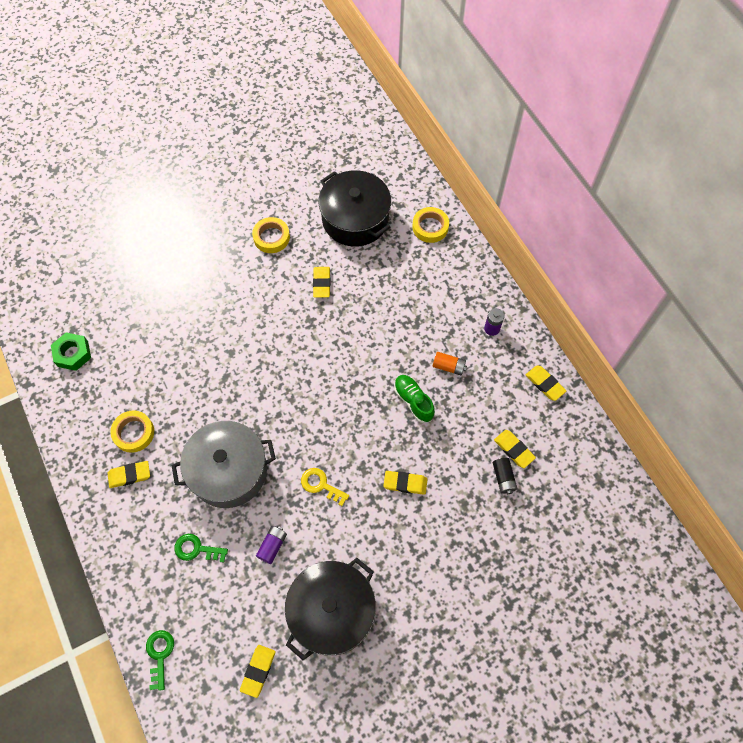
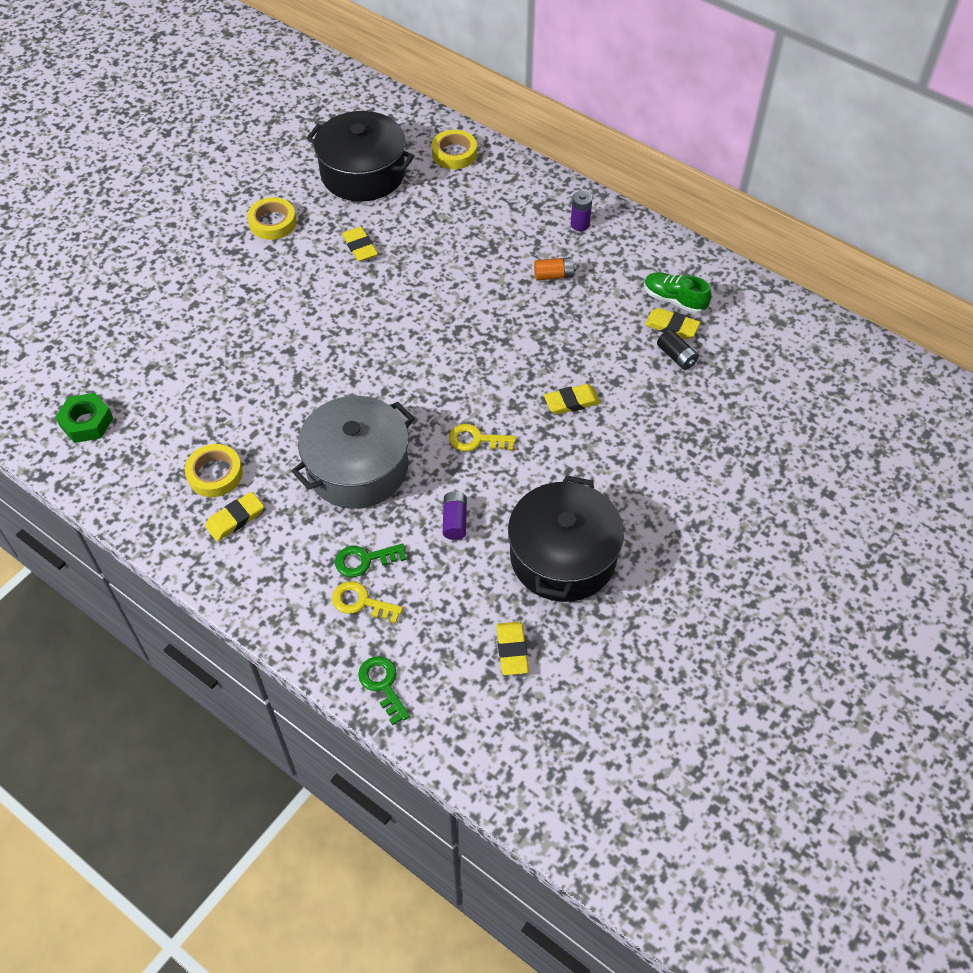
camera: 25 degrees left, 10 degrees down
green shoe [394,375,435,423] -> green shoe moved to [644,272,712,314]
yellow eraser [526,365,566,401] -> none
none -> yellow key [332,581,403,624]

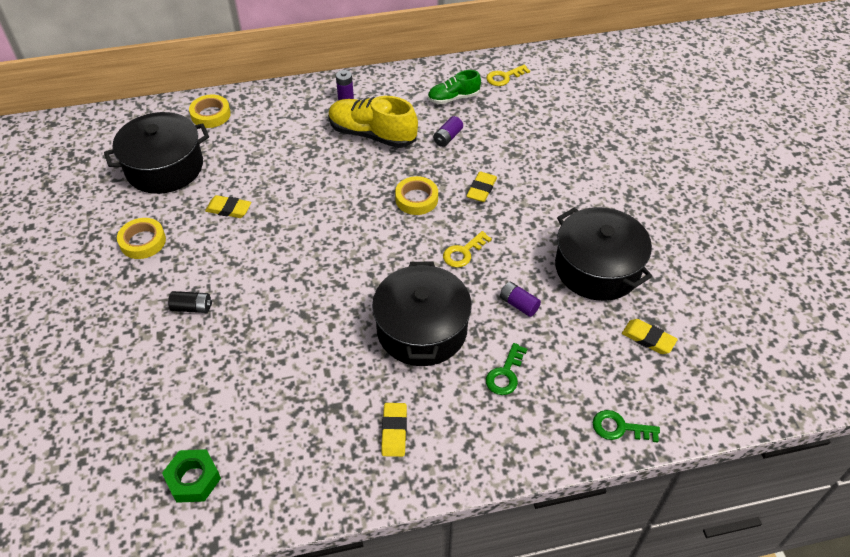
camera: 50 degrees left, 5 degrees down
yellow tape [185,444,243,497] -> yellow tape moved to [395,176,438,215]
grey pot [292,396,415,509] -> black pot [372,262,472,366]
yellow key [332,581,403,624] -> yellow key moved to [486,65,530,86]
orange battery [534,257,576,280] -> yellow shoe [328,96,418,148]
yellow eraser [645,308,700,339] -> none
black battery [657,329,699,370] -> black battery moved to [168,291,212,313]
none -> purple battery [433,116,463,147]

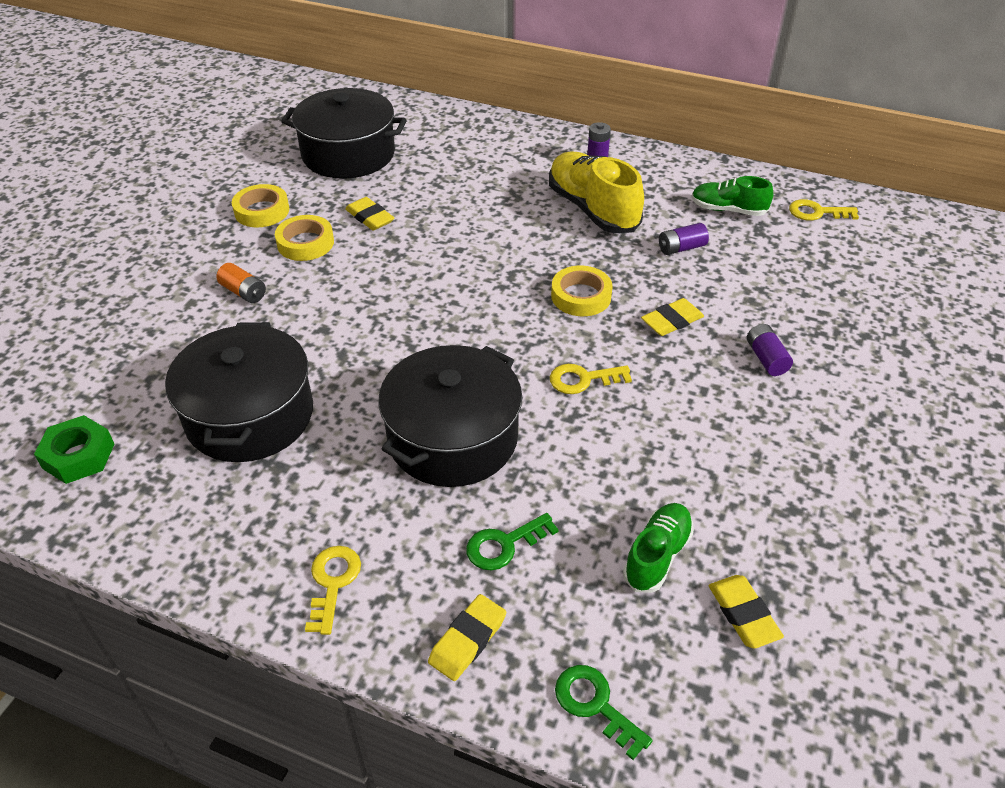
camera: 35 degrees right, 5 degrees down
black battery [168,291,212,313] -> orange battery [216,263,266,303]
yellow tape [189,95,231,128] -> yellow tape moved to [275,215,334,261]
yellow eraser [381,403,407,457] -> yellow eraser moved to [428,594,506,681]
purple battery [500,282,541,317] -> purple battery moved to [747,324,793,376]
black pot [555,207,652,301] -> black pot moved to [165,322,313,462]
none -> yellow key [305,546,361,635]
none -> green shoe [623,503,694,593]

